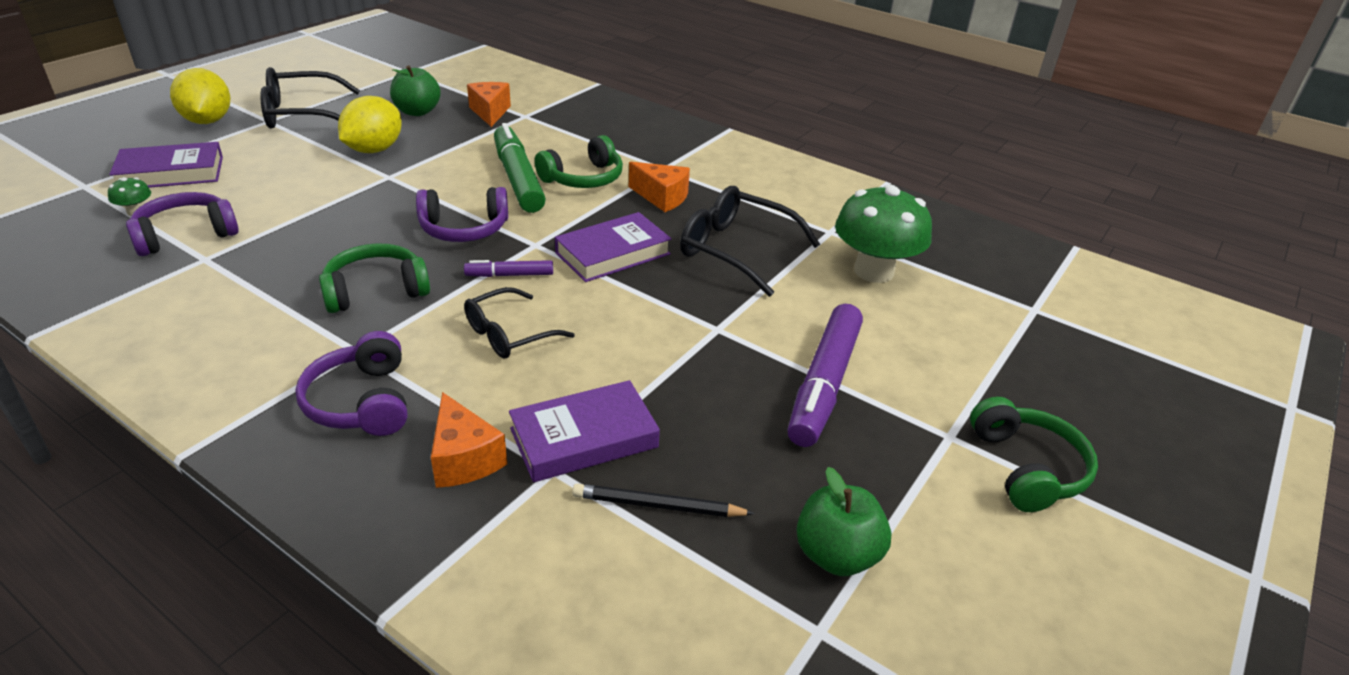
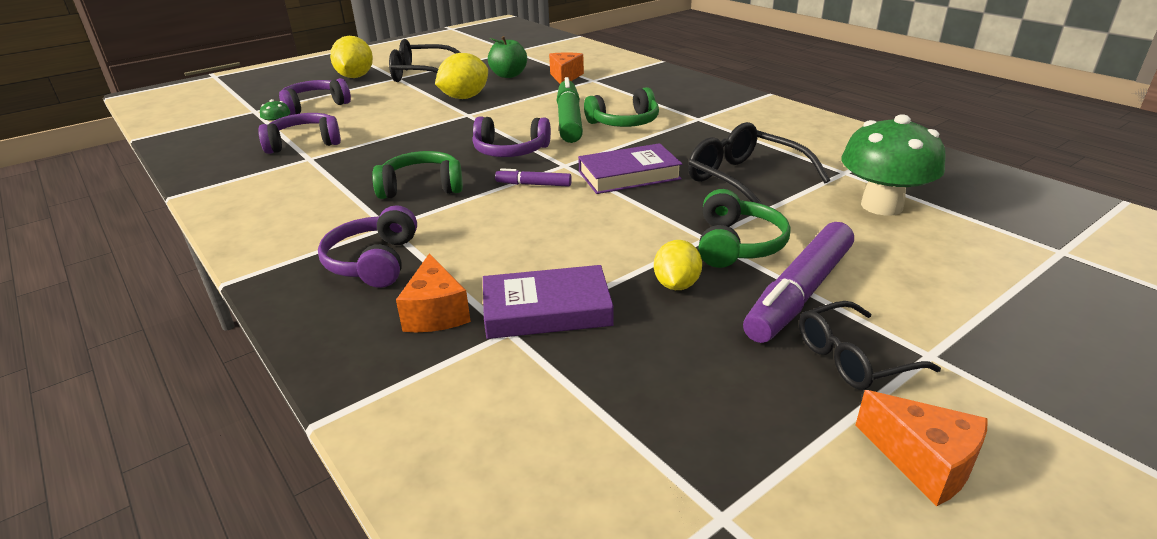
camera: 20 degrees right, 5 degrees down
purple book [109,142,223,188] -> purple headphones [279,78,351,116]
black glasses [464,287,575,359] -> black glasses moved to [799,301,941,389]
black pencil [572,484,755,517] -> none
orange cheese [629,162,690,212] -> orange cheese moved to [855,390,988,507]
green apple [796,467,892,576] -> none
green headphones [970,397,1098,512] -> green headphones moved to [699,189,791,268]
none -> yellow lemon [654,240,702,290]

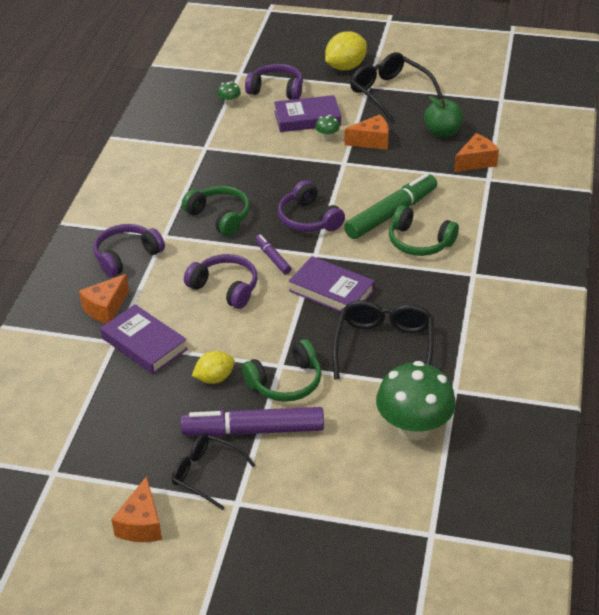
camera: 50 degrees right, 10 degrees up
purple headphones [258,113,341,154] -> purple headphones moved to [184,254,258,309]
yellow lemon [435,53,488,99] -> orange cheese [344,114,389,150]
none -> purple book [274,95,341,132]
none -> green mushroom [315,115,340,140]

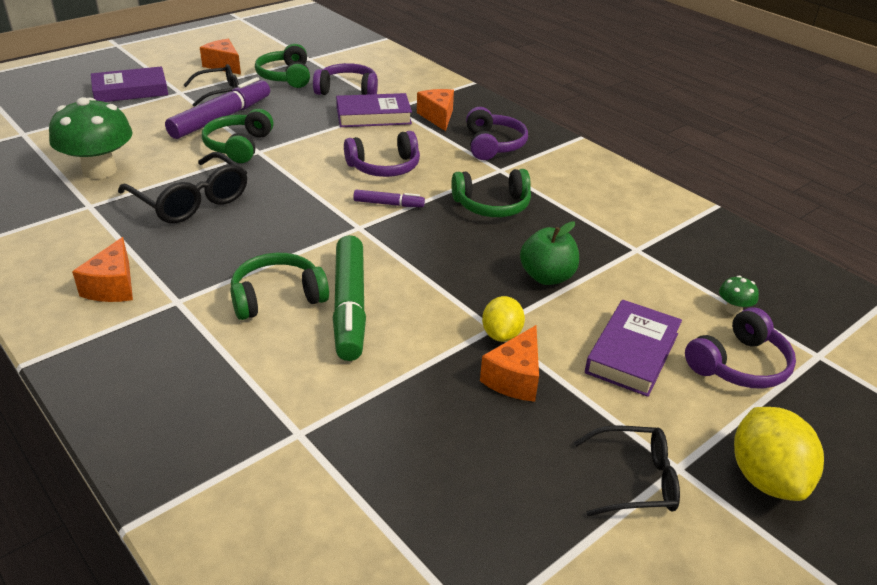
camera: 125 degrees right, 5 degrees down
yellow lemon [192,351,235,384] -> yellow lemon moved to [482,296,525,342]
purple headphones [278,180,345,232] -> purple headphones moved to [313,63,378,95]
purple book [289,256,375,312] -> purple book moved to [91,66,168,102]
green mushroom [315,115,340,140] -> none
black glasses [350,52,443,122] -> black glasses [574,425,680,516], size x0.65
green apple [424,96,463,137] -> green apple moved to [520,221,579,285]
orange cheese [454,133,499,172] -> orange cheese moved to [72,237,133,302]
none -> green headphones [255,44,310,88]

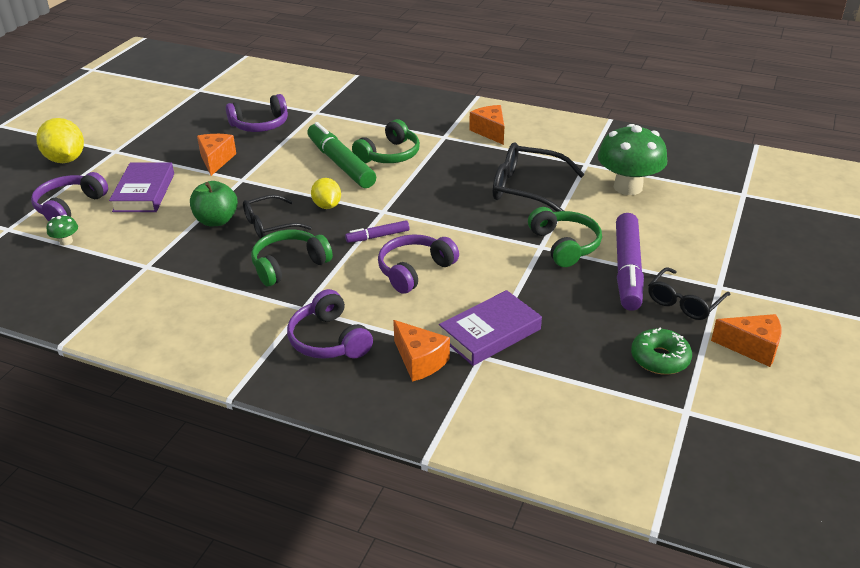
camera: 155 degrees right, 0 degrees up
purple book [91,66,168,102] -> none
green headphones [255,44,310,88] -> green donut [631,328,692,374]
purple headphones [313,63,378,95] -> purple headphones moved to [226,94,288,132]
yellow lemon [482,296,525,342] -> yellow lemon moved to [311,178,341,209]
black glasses [574,425,680,516] -> black glasses moved to [243,195,312,239]

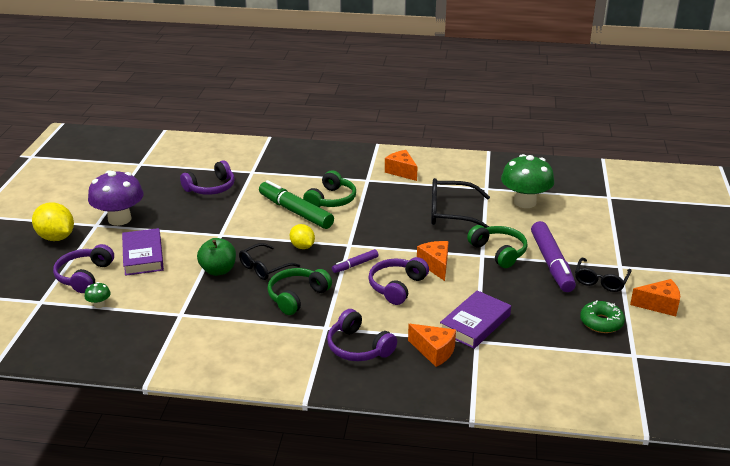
camera: 15 degrees left, 5 degrees down
orange cheese [197,134,236,176] -> orange cheese moved to [417,241,449,281]
none -> purple mushroom [88,170,144,226]

